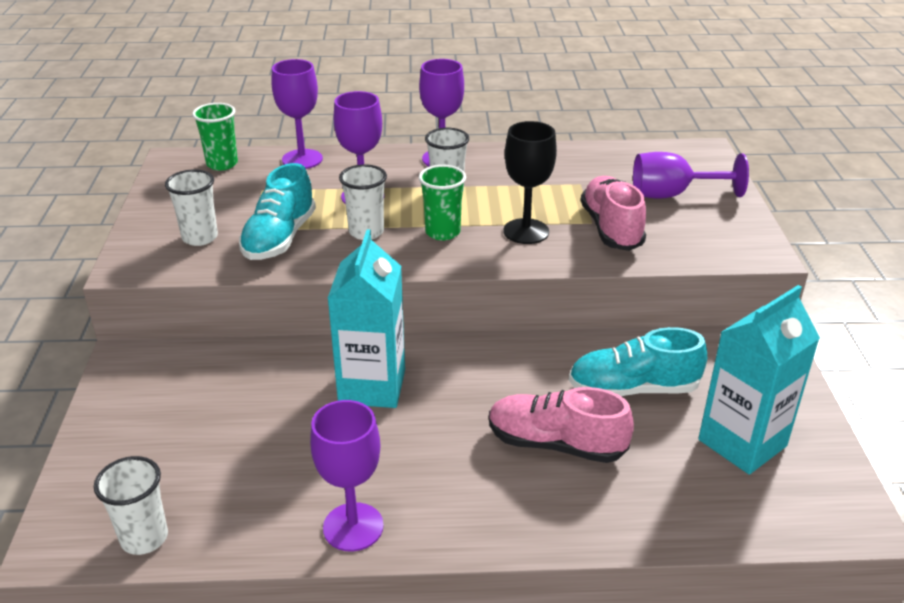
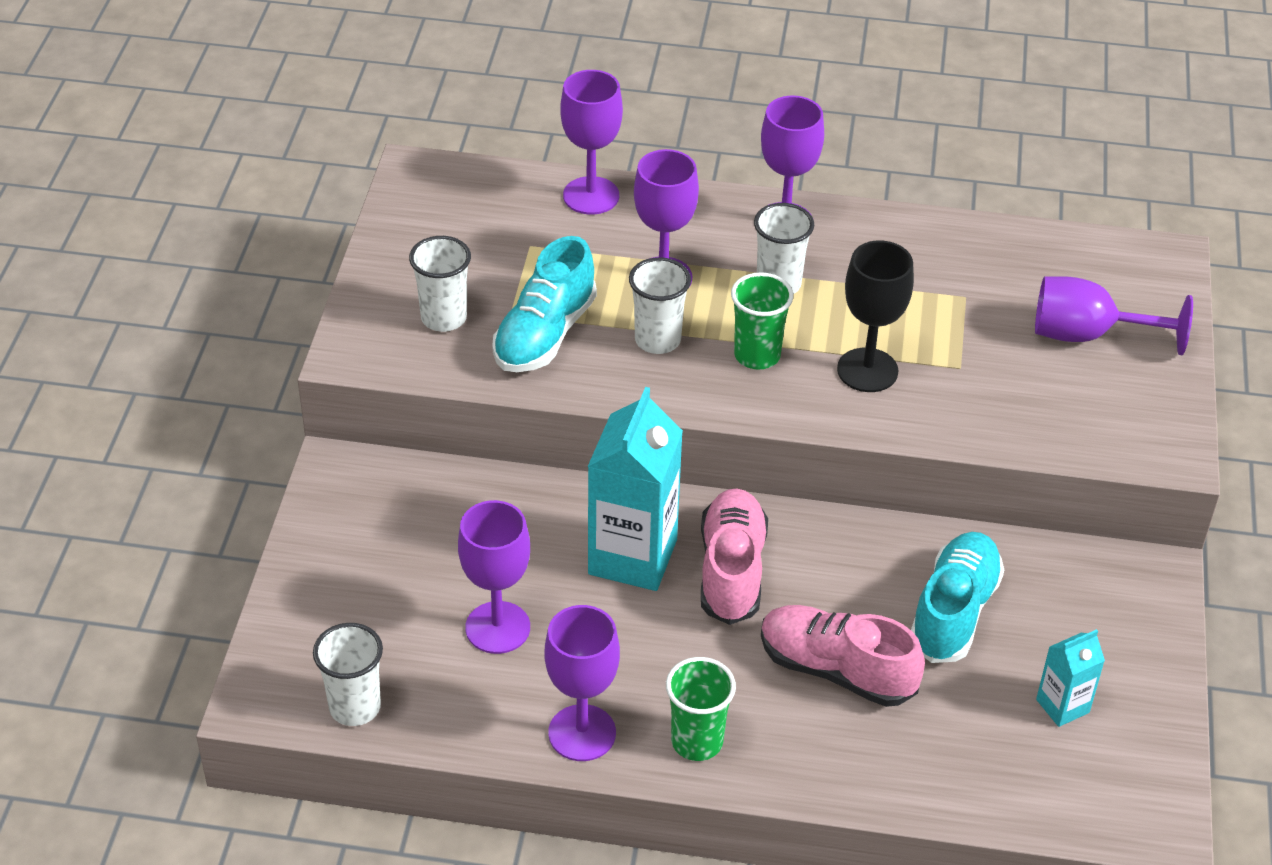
camera: 10 degrees right, 10 degrees up
green cup [192,103,238,170] -> green cup moved to [666,657,736,761]
turquoise shoe [569,327,707,396] -> turquoise shoe turned 105 degrees clockwise [911,532,1004,663]
pink shoe [581,176,646,251] -> pink shoe moved to [701,488,768,625]
turquoise carton [698,285,820,475] -> turquoise carton [1036,629,1105,727], size x0.51
none -> purple goblet [458,500,530,654]

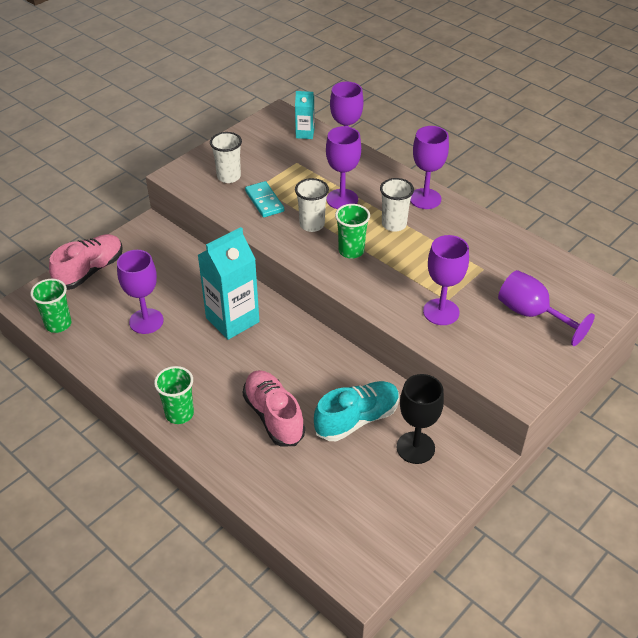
camera: 35 degrees right, 0 degrees up
white cup [313,623,383,726] -> green cup [30,279,72,333]
turquoise shoe [492,236,597,372] -> turquoise domino [245,181,284,217]
purple goblet [544,605,620,761] -> purple goblet moved to [423,235,469,325]
pink shoe [701,488,768,625] -> pink shoe moved to [49,234,123,290]
black goblet [837,241,914,392] -> black goblet moved to [397,374,444,464]
turquoise carton [1036,629,1105,727] -> turquoise carton moved to [295,91,314,139]

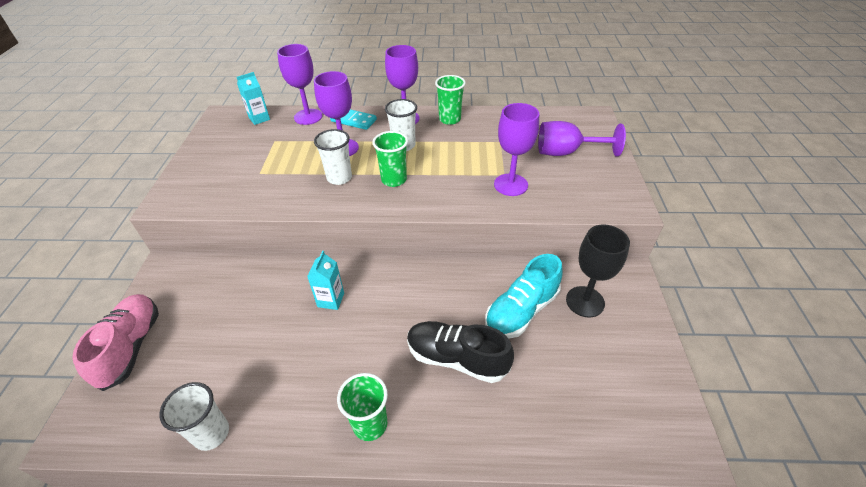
camera: 40 degrees left, 0 degrees up
green cup [30,279,72,333] -> green cup moved to [435,75,466,125]
purple goblet [117,250,163,334] -> none
turquoise carton [198,227,259,340] -> turquoise carton [307,251,344,310], size x0.51
white cup [210,132,242,183] -> white cup moved to [159,382,229,451]
pink shoe [243,370,305,446] -> black shoe [407,321,514,383]
turquoise domino [245,181,284,217] -> turquoise domino moved to [330,109,377,130]
turquoise shoe [314,381,400,441] -> turquoise shoe turned 150 degrees counterclockwise [485,254,563,338]

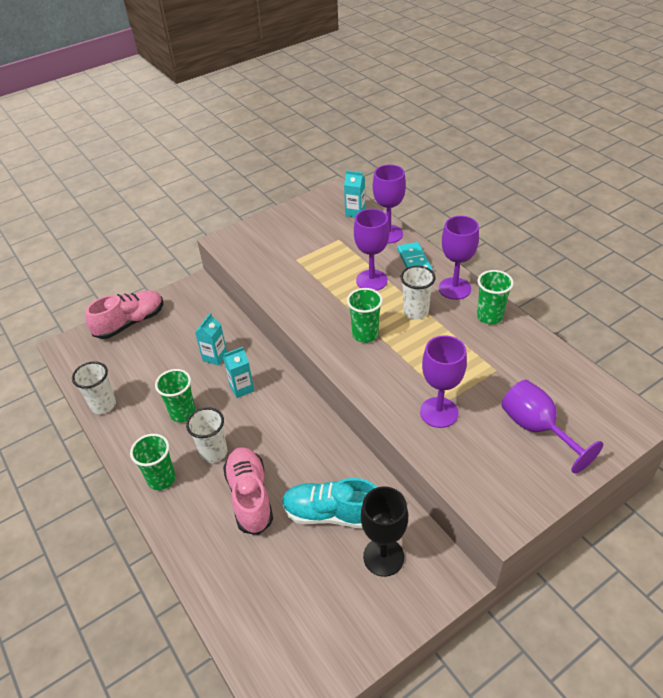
camera: 55 degrees right, 0 degrees up
white cup [314,129,352,185] -> white cup moved to [186,407,227,463]
black shoe [407,321,514,383] -> pink shoe [223,447,273,535]
none -> green cup [155,369,196,422]
none -> turquoise carton [195,313,227,366]

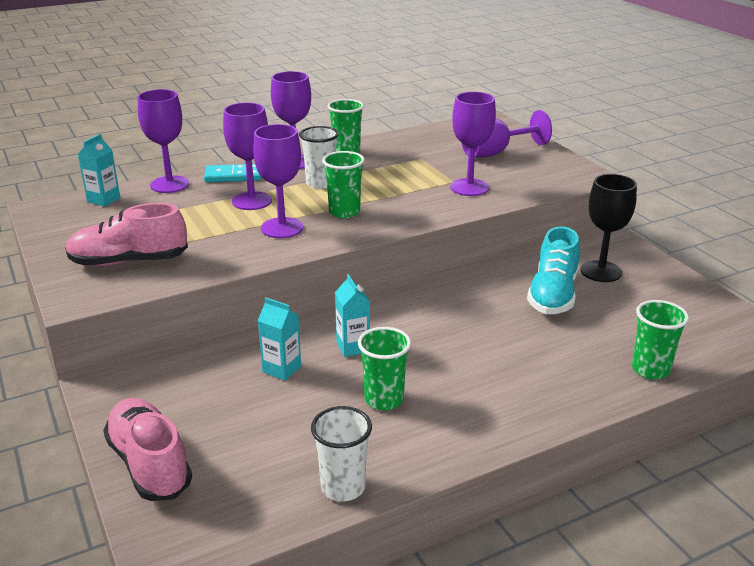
camera: 85 degrees left, 15 degrees down
green cup [130,434,176,490] -> green cup moved to [632,300,689,380]
white cup [186,407,227,463] -> none
pink shoe [223,447,273,535] -> pink shoe moved to [65,203,188,266]
none -> purple goblet [253,124,303,238]

